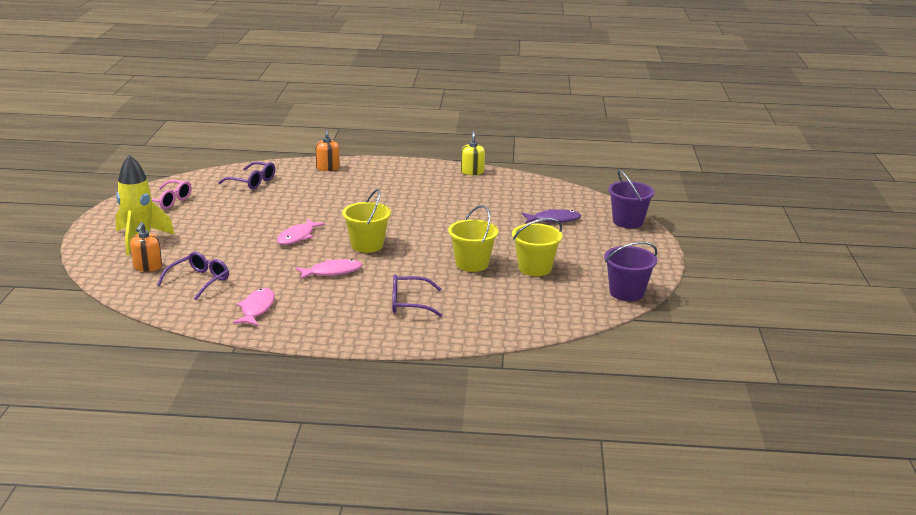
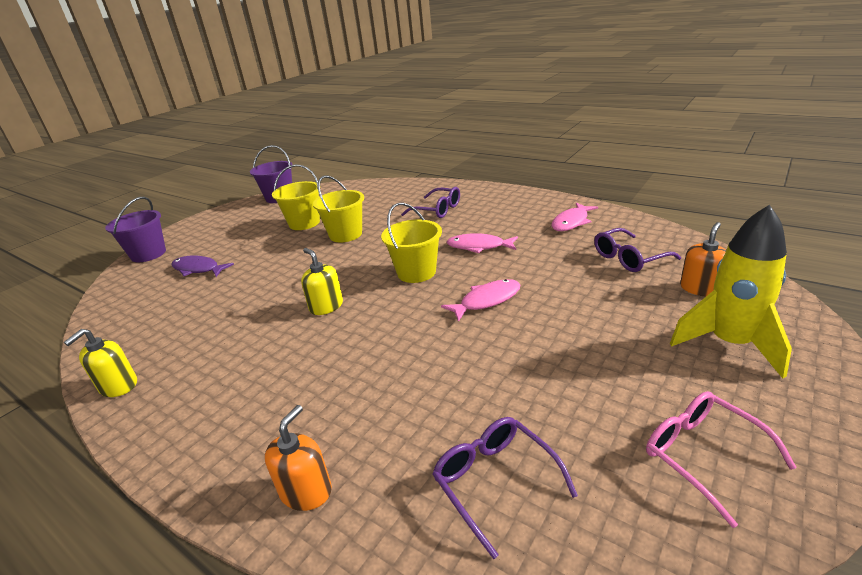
camera: 145 degrees left, 5 degrees up
none -> yellow soap dispenser [301,248,343,315]

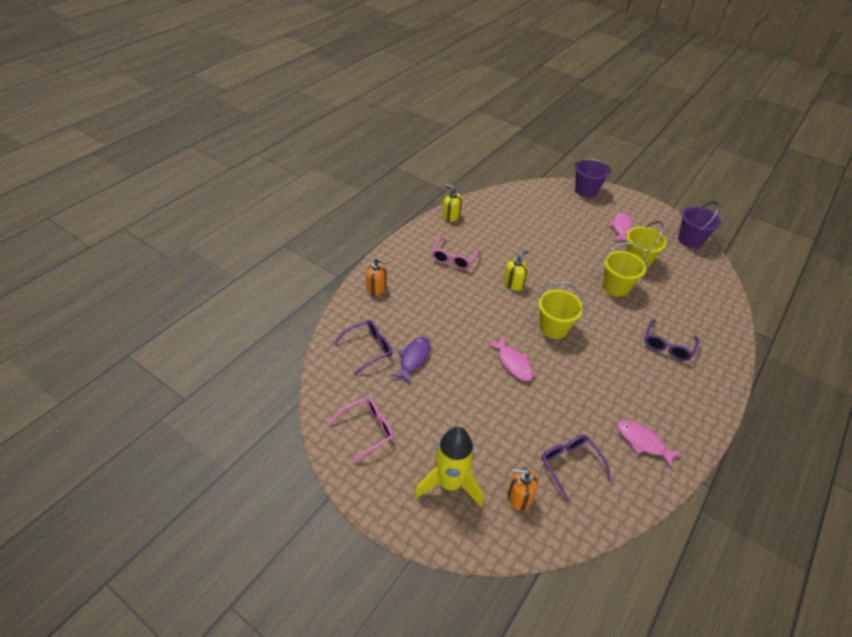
camera: 85 degrees right, 15 degrees up
purple fish [171,255,234,277] -> purple fish moved to [391,337,431,384]
pink fish [447,233,518,253] -> pink fish moved to [608,212,632,241]
orange soap dispenser [680,222,726,297] -> orange soap dispenser turned 150 degrees clockwise [508,468,538,511]
none -> pink glasses [431,238,480,270]

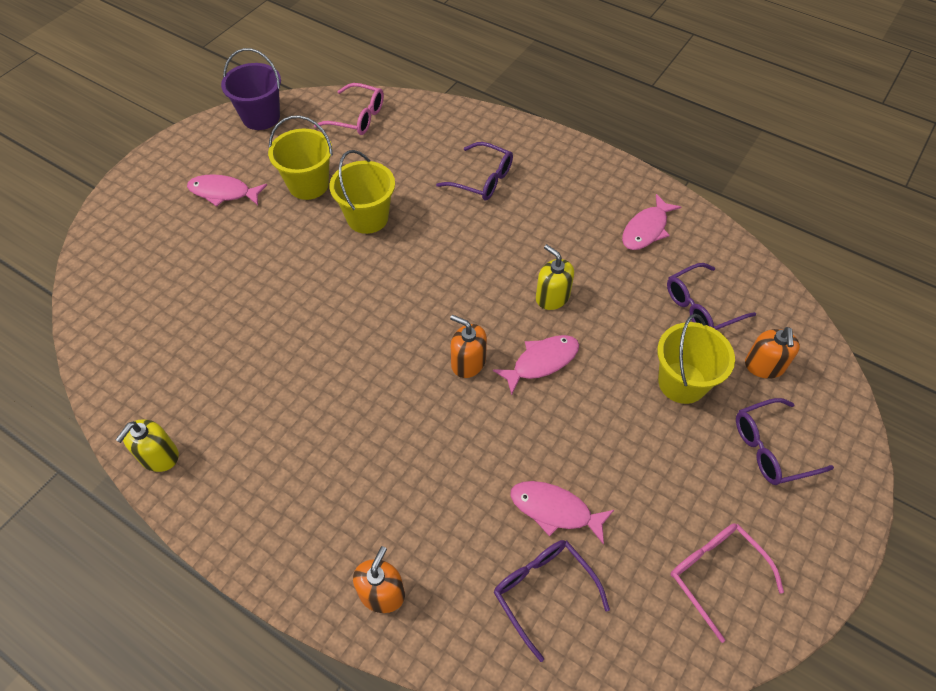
camera: 90 degrees left, 10 degrees up
purple fish [391,337,431,384] -> pink fish [510,481,614,545]
yellow rocket [414,427,483,507] -> purple glasses [736,398,834,485]
pink glasses [431,238,480,270] -> pink glasses moved to [314,83,384,135]
yellow soap dispenser [504,250,529,291] -> yellow soap dispenser moved to [536,244,574,310]
yellow bucket [538,282,585,339] -> yellow bucket moved to [657,314,735,404]
purple bucket [574,159,611,198] -> none
none -> orange soap dispenser [450,315,487,378]

